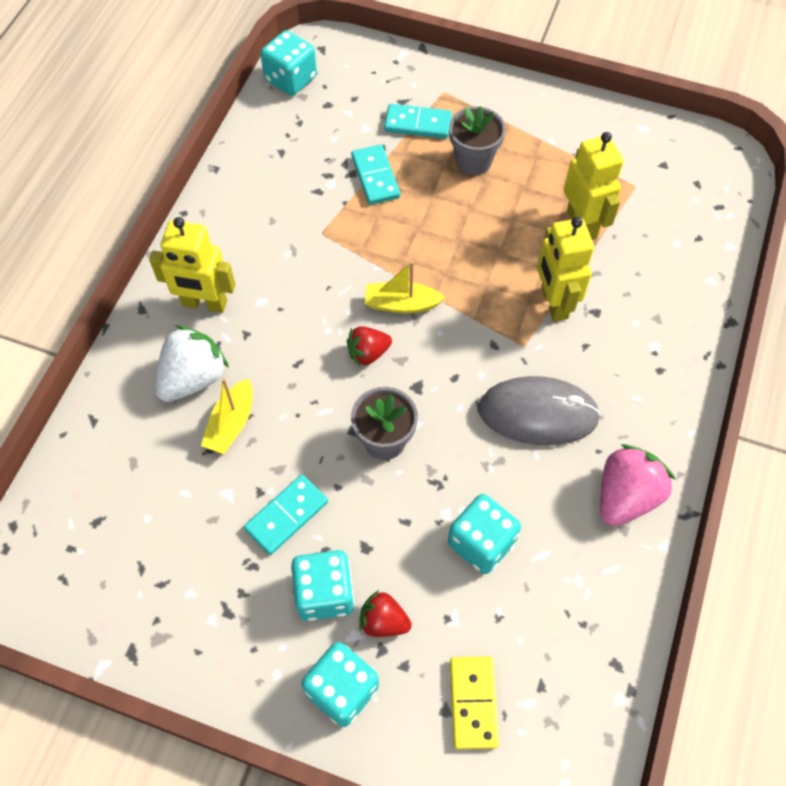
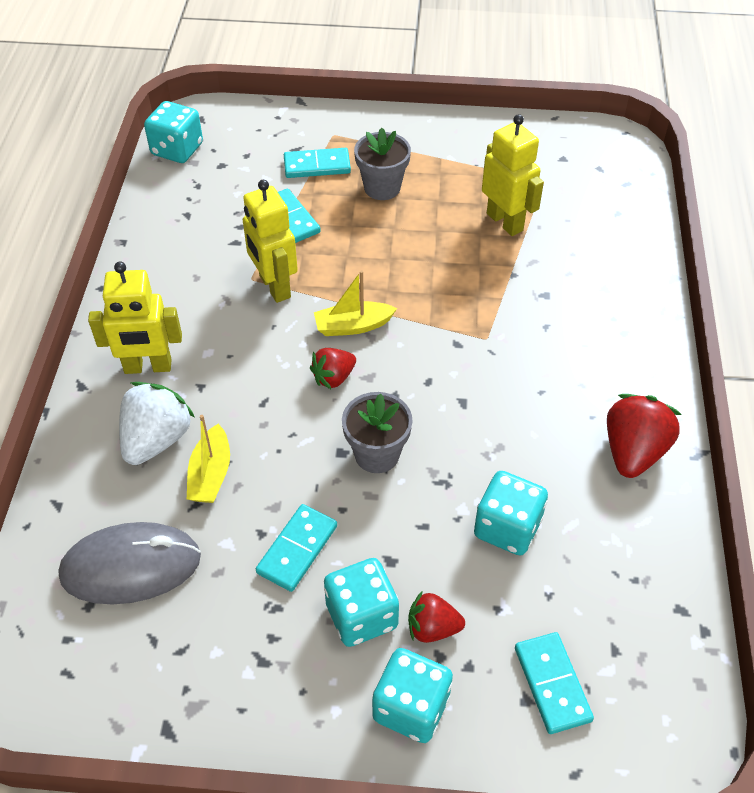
camera: 15 degrees left, 10 degrees down
yellow domino [450,656,499,749] -> turquoise domino [515,632,594,734]
grey mouse [478,376,601,445] -> grey mouse moved to [59,522,201,605]
yellow robot [537,217,594,322] -> yellow robot moved to [243,180,298,303]
pink strawberry [600,444,676,526] -> red strawberry [607,394,682,478]

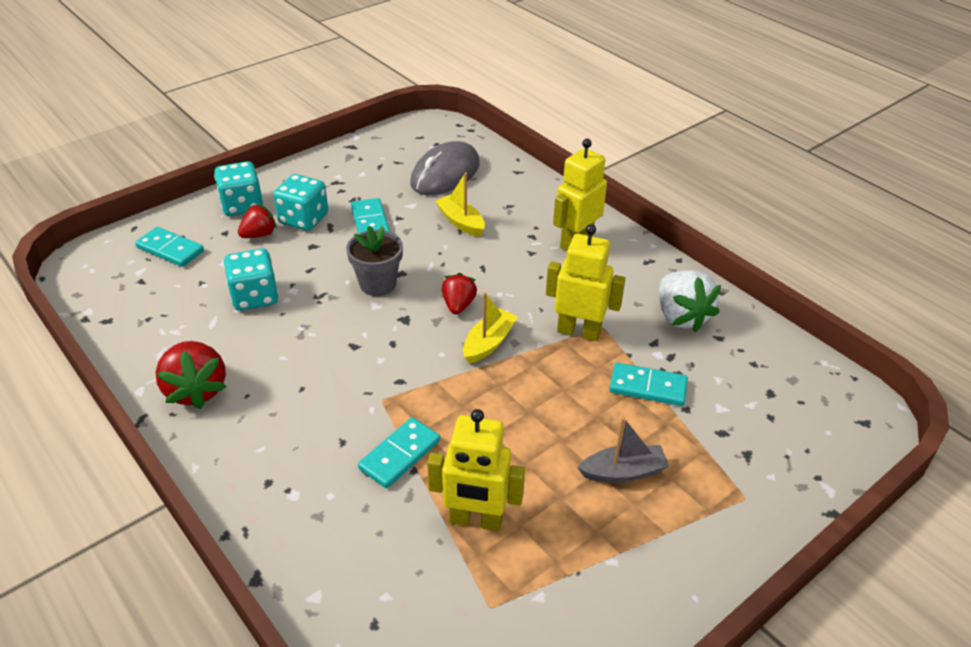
camera: 135 degrees right, 10 degrees down
white strawberry [119,382,195,465] -> white strawberry moved to [659,270,721,332]
turquoise dice [144,101,203,163] -> none
turquoise domino [284,148,351,178] -> turquoise domino moved to [358,417,440,488]
grey flower pot [354,128,411,200] -> grey boat [577,417,669,483]

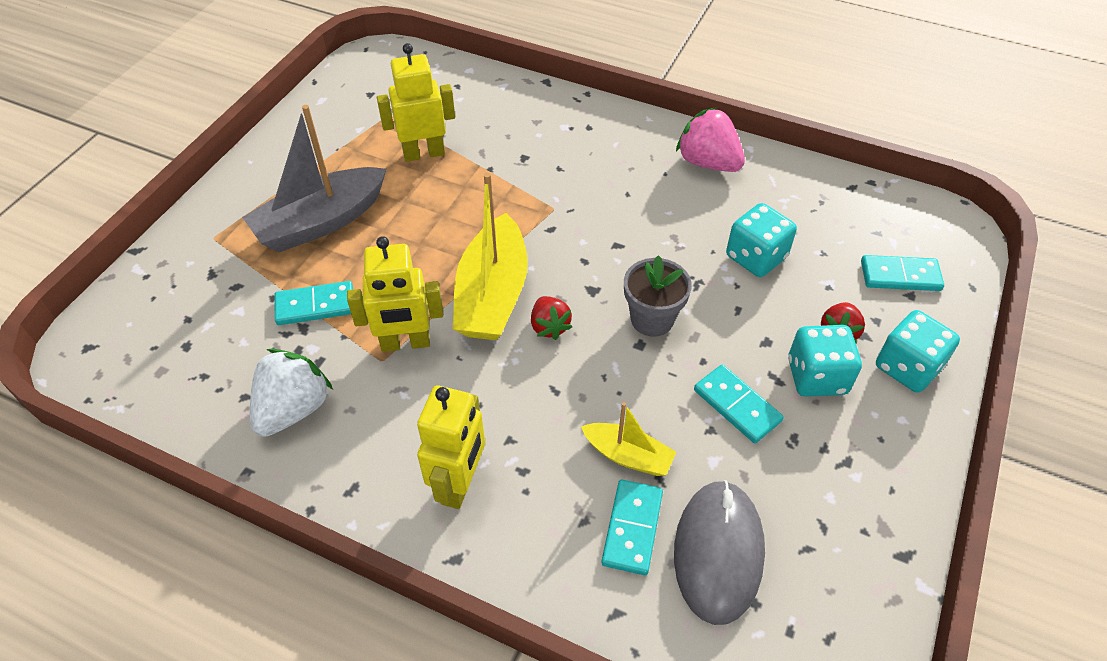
camera: 155 degrees right, 10 degrees up
red strawberry [155,341,227,409] -> pink strawberry [676,107,745,172]
turquoise domino [358,417,440,488] -> turquoise domino moved to [601,480,663,575]
yellow boat [463,292,518,364] -> yellow boat [453,172,528,340], size x1.85
grey boat [577,417,669,483] -> grey boat [242,105,386,252], size x1.85
white strawberry [659,270,721,332] -> white strawberry turned 75 degrees clockwise [250,349,333,437]

